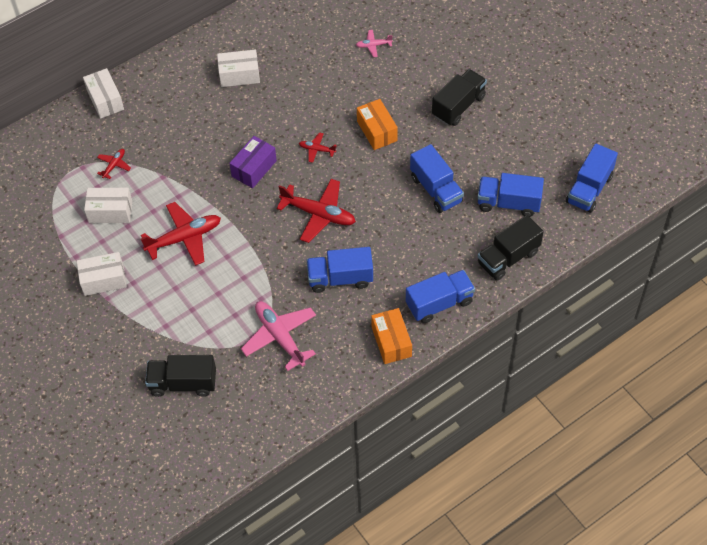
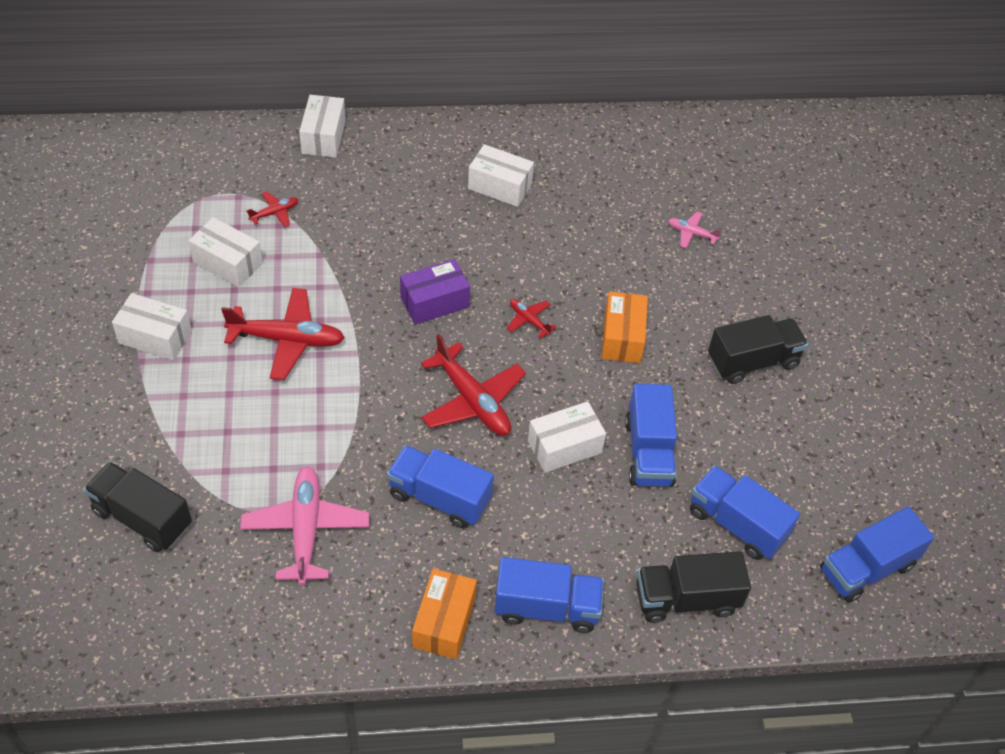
camera: 25 degrees right, 5 degrees down
none -> white box [528,401,606,473]

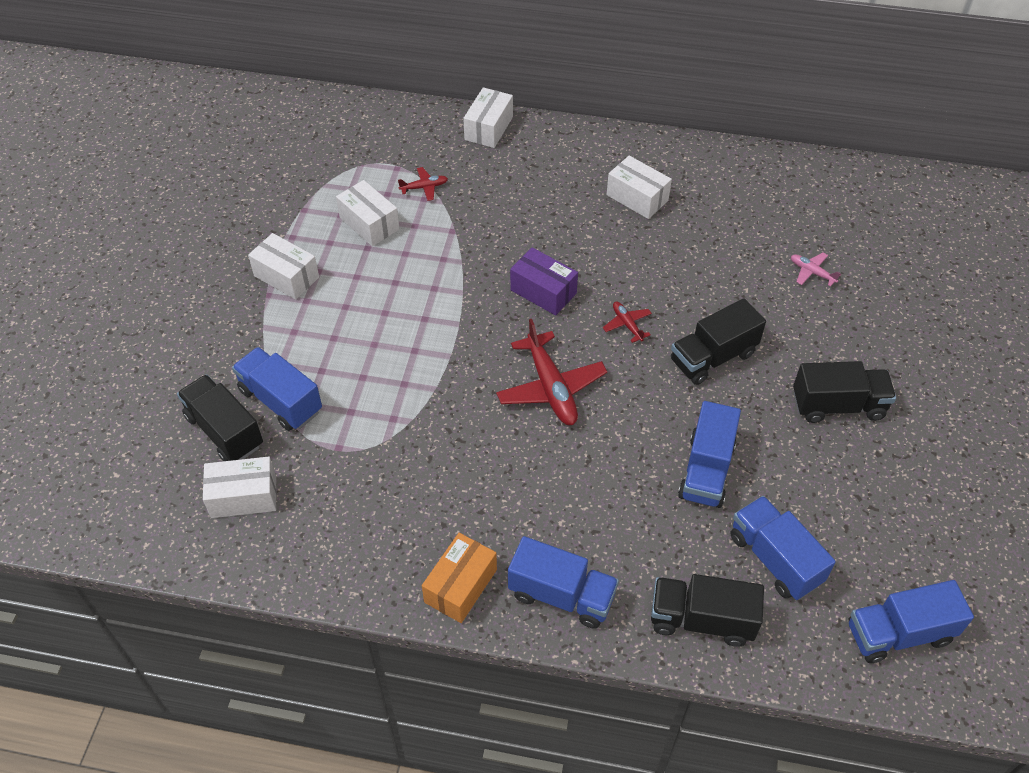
camera: 20 degrees right, 0 degrees up
red plane [221,288,345,380] -> none
pink plane [240,466,369,586] -> none
blue truck [387,445,494,528] -> blue truck moved to [232,347,322,431]
purple box [400,259,470,325] -> purple box turned 45 degrees clockwise [510,247,578,316]
white box [528,401,606,473] -> white box moved to [203,457,276,518]
orange box [601,291,648,363] -> black truck [671,298,766,385]

